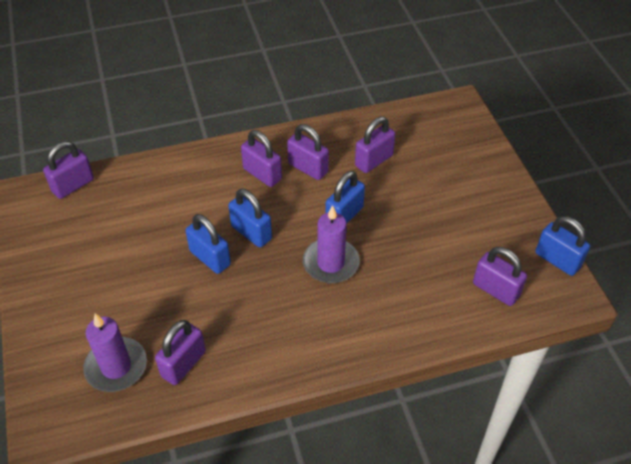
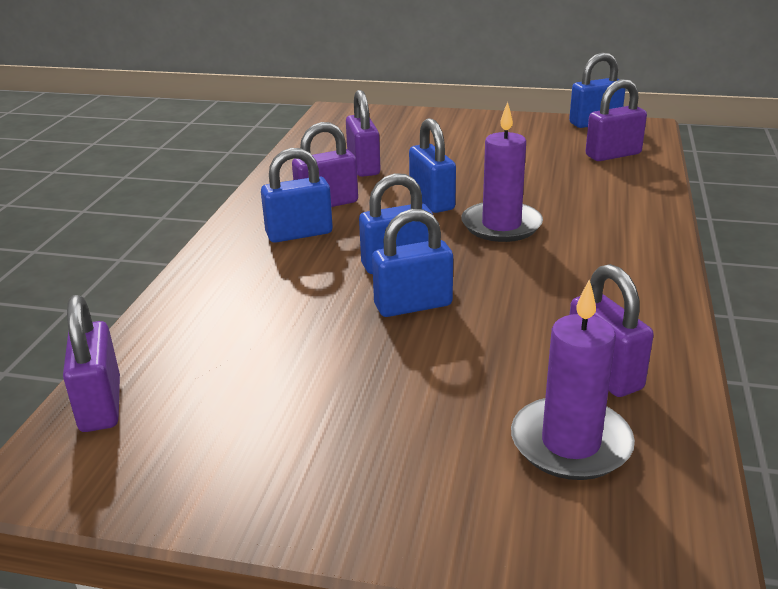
camera: 60 degrees left, 20 degrees down
purple padlock [241,130,282,187] -> blue padlock [261,148,333,243]

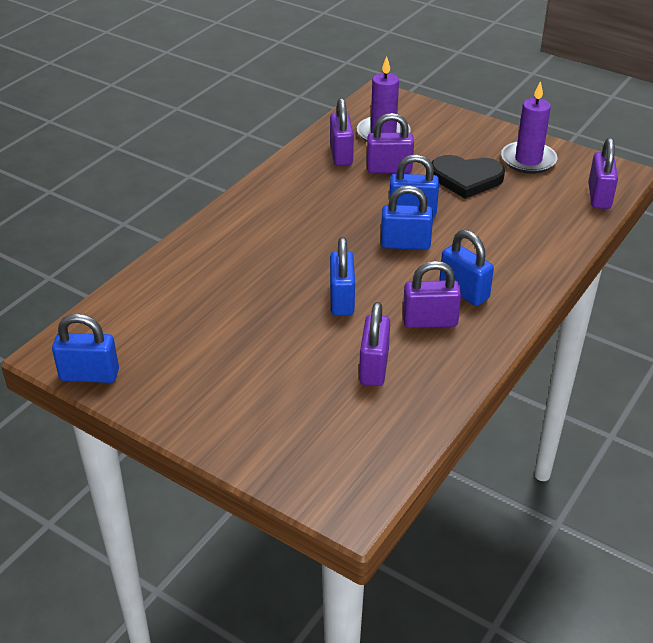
camera: 160 degrees left, 10 degrees up
blue padlock [261,148,333,243] -> blue padlock turned 45 degrees clockwise [439,230,494,306]
purple candle [461,102,543,242] -> purple candle moved to [501,81,558,174]
purple padlock [585,79,647,161] -> purple padlock moved to [367,113,414,173]
none -> black heart [432,155,505,199]

